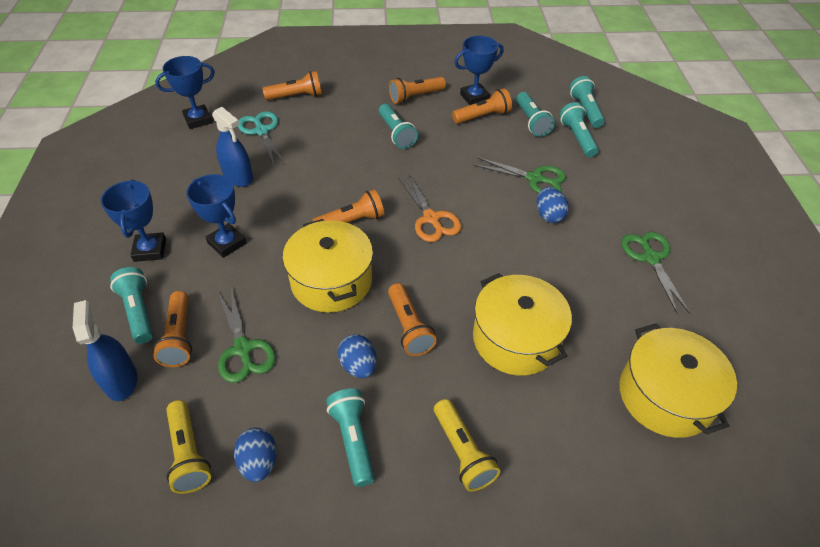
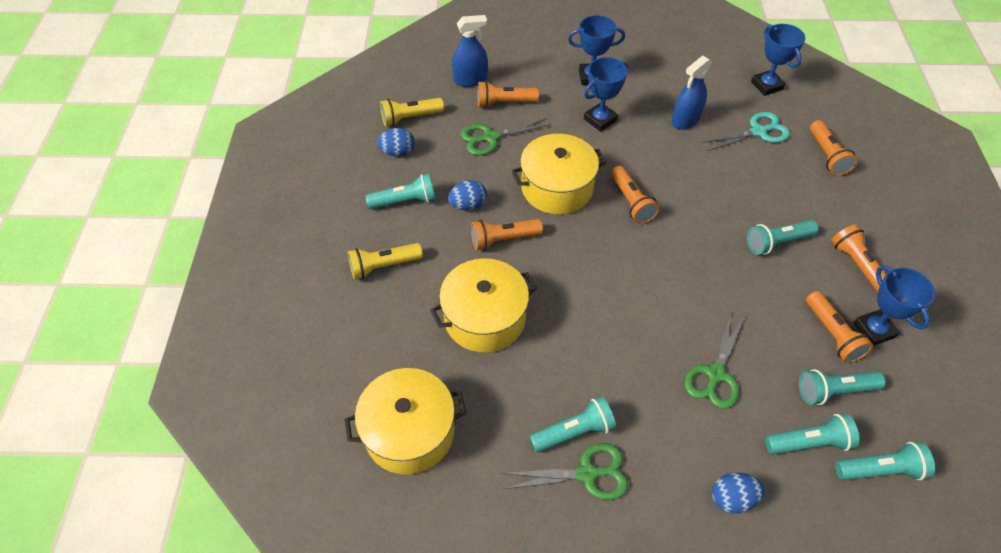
camera: 95 degrees right, 5 degrees up
turquoise flashlight [110,267,153,344] -> turquoise flashlight moved to [530,397,616,452]
orange scissors [398,175,462,242] -> none
blue egg [537,187,569,223] -> blue egg moved to [712,473,765,513]

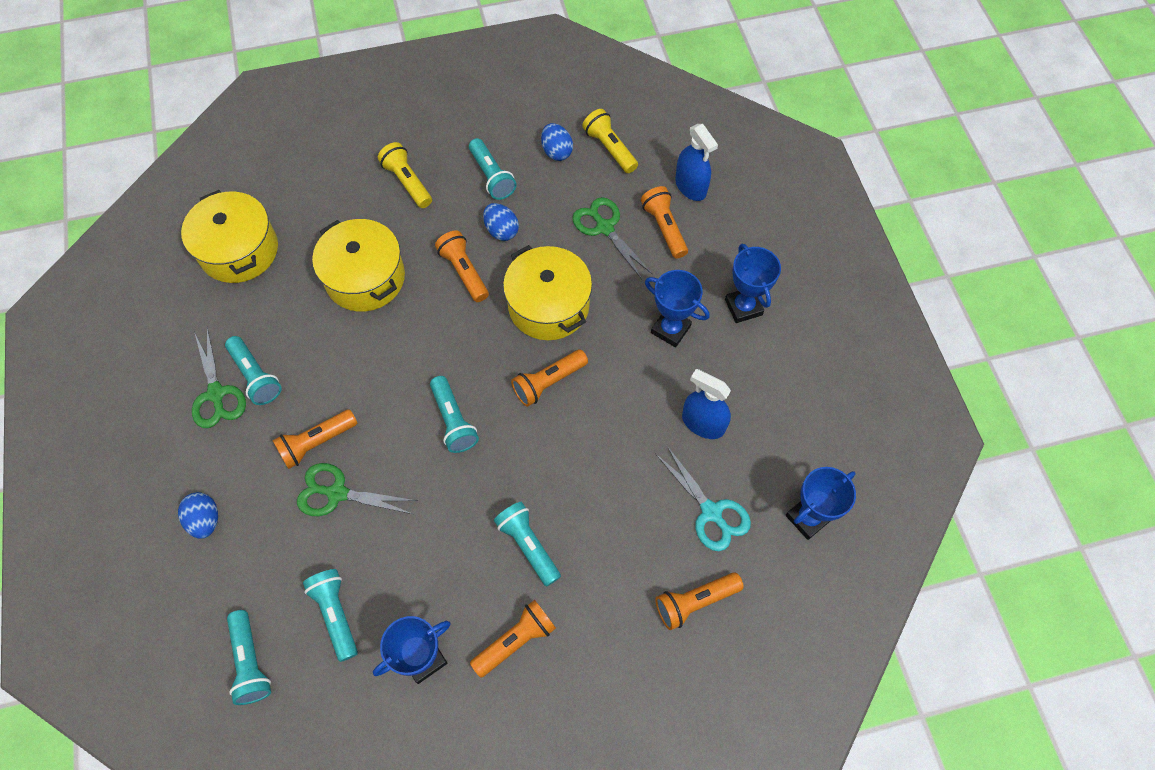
camera: 75 degrees right, 10 degrees up
turquoise flashlight [765,414,859,454] -> turquoise flashlight moved to [430,376,479,453]
orange flashlight [806,291,873,363] -> orange flashlight moved to [272,409,357,469]

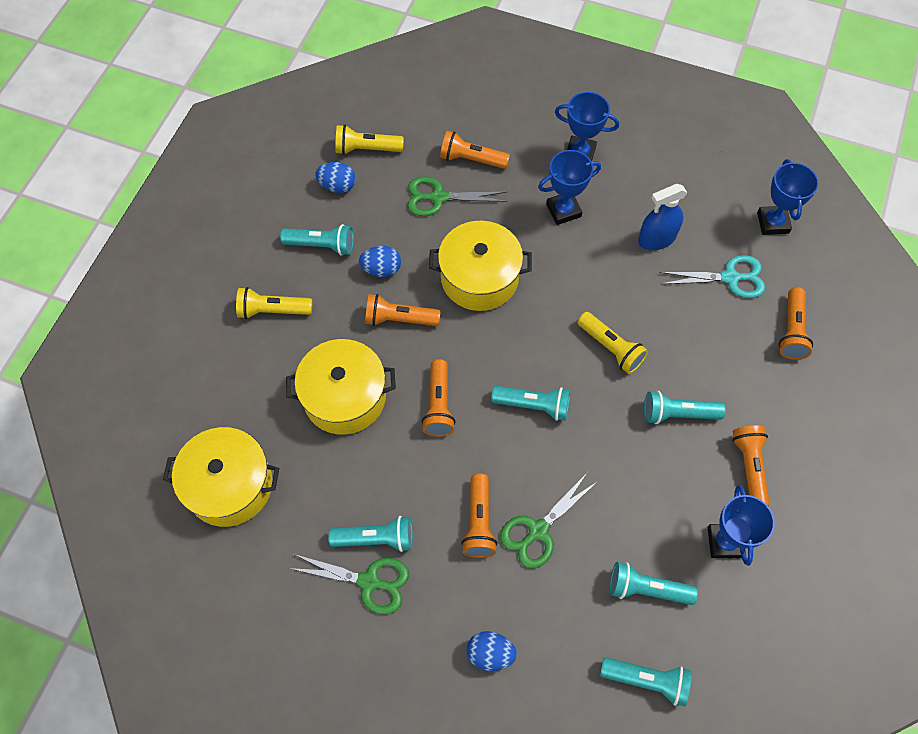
camera: 55 degrees left, 0 degrees up
orange flashlight [511,350,588,407] -> orange flashlight moved to [421,359,455,437]
blue spray bottle [675,124,718,201] -> none
none -> yellow flashlight [577,312,648,374]

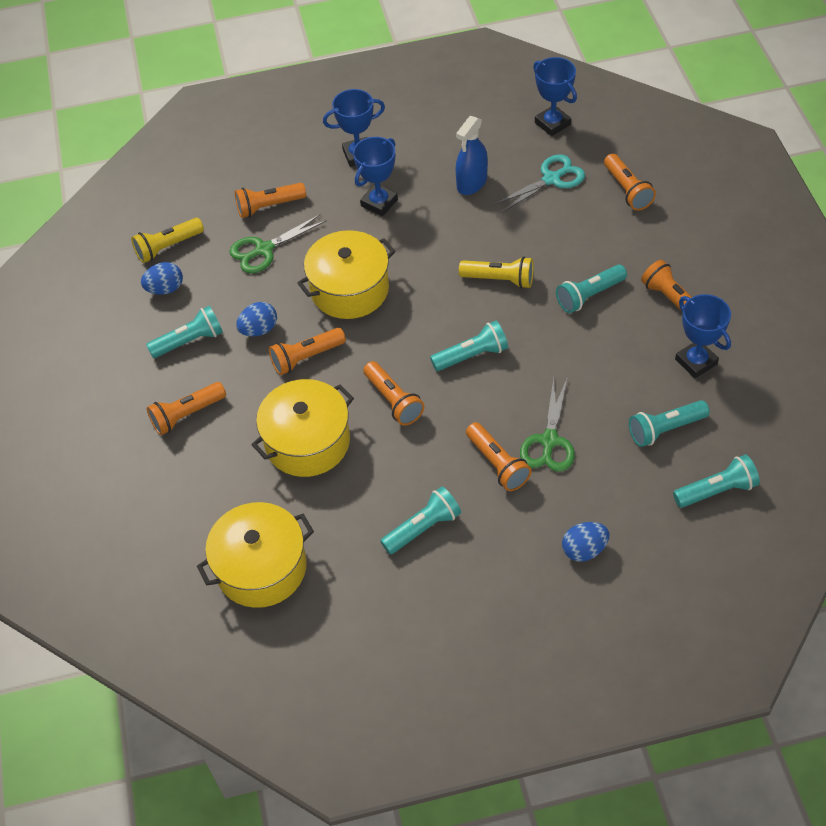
camera: 30 degrees left, 10 degrees down
yellow flashlight [236,287,312,319] -> orange flashlight [147,382,226,435]
green scissors [288,554,409,615] -> none

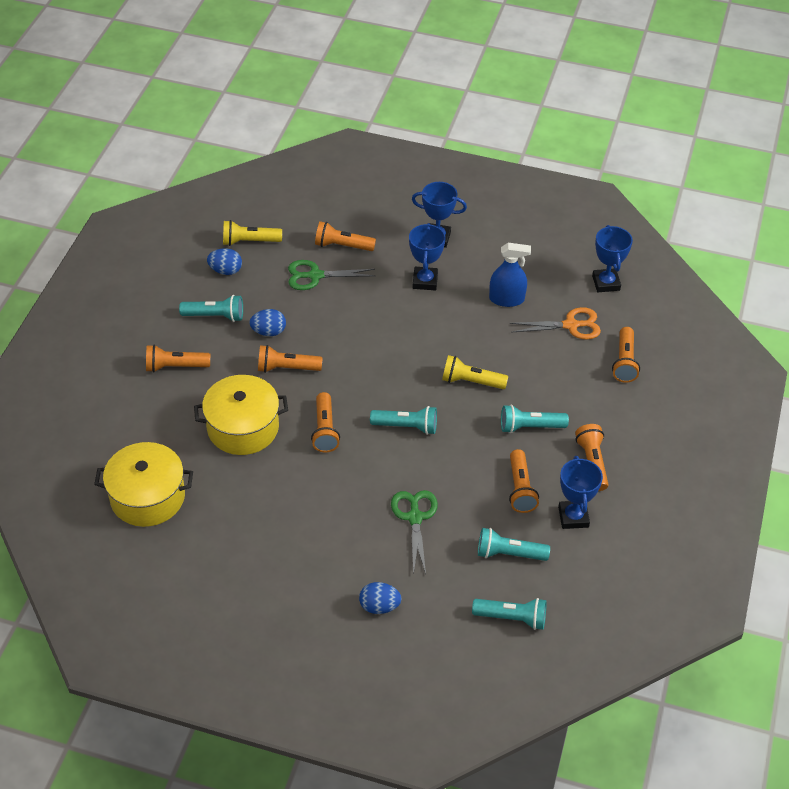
camera: 25 degrees right, 5 degrees down
yellow pot [297,230,395,319] -> none
blue trophy [353,137,398,216] -> blue trophy turned 60 degrees counterclockwise [409,223,446,290]
turquoise flashlight [381,486,461,554] -> none
blue spray bottle [456,116,488,195] -> blue spray bottle turned 150 degrees counterclockwise [489,243,531,307]
yellow flashlight [459,257,534,289] -> yellow flashlight turned 150 degrees clockwise [442,355,508,389]
orange flashlight [466,422,532,491] -> orange flashlight moved to [509,449,539,513]
turquoise scissors [494,154,585,213] -> orange scissors [510,307,601,340]
green scissors [520,378,575,472] -> green scissors turned 135 degrees clockwise [391,490,438,575]

